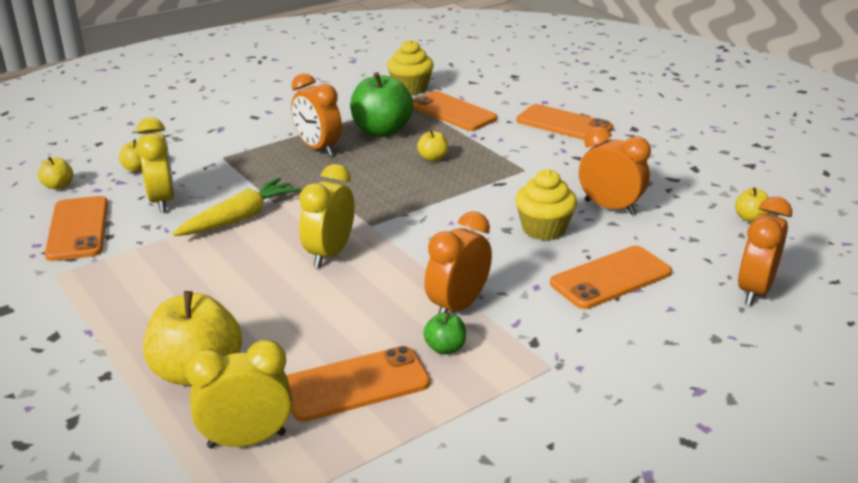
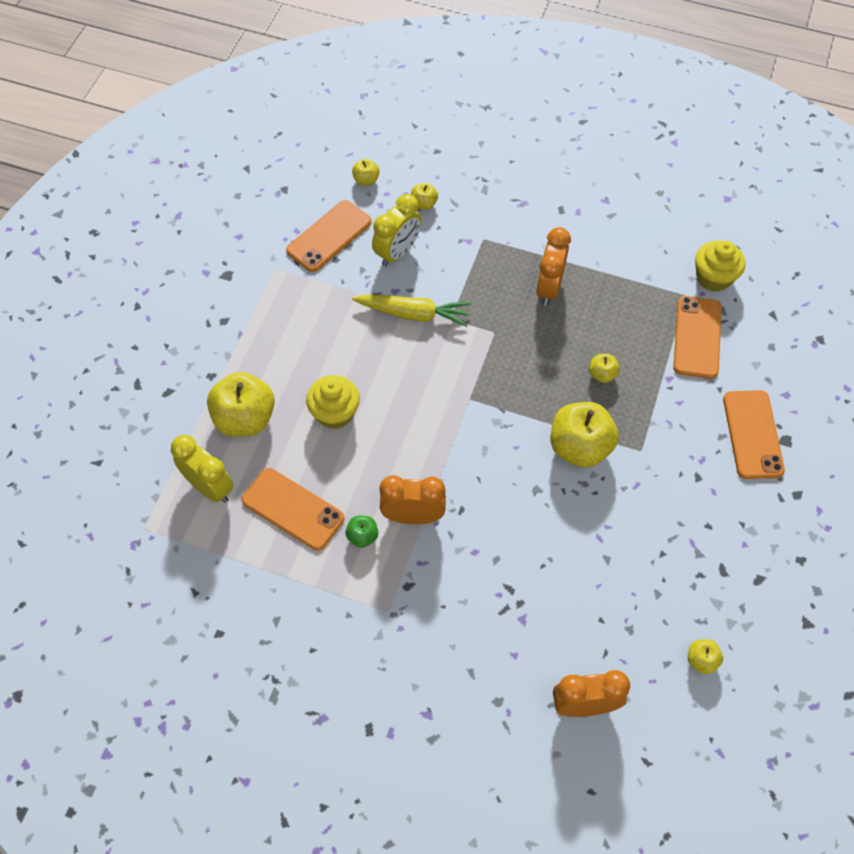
camera: 55 degrees right, 30 degrees up
yellow clock [299,164,355,268] -> none
green apple [351,72,414,137] -> none
yellow cupcake [515,169,577,241] -> yellow cupcake moved to [306,375,360,429]
orange phone [550,246,672,309] -> none
orange clock [579,127,651,215] -> none
none -> yellow apple [551,402,619,468]

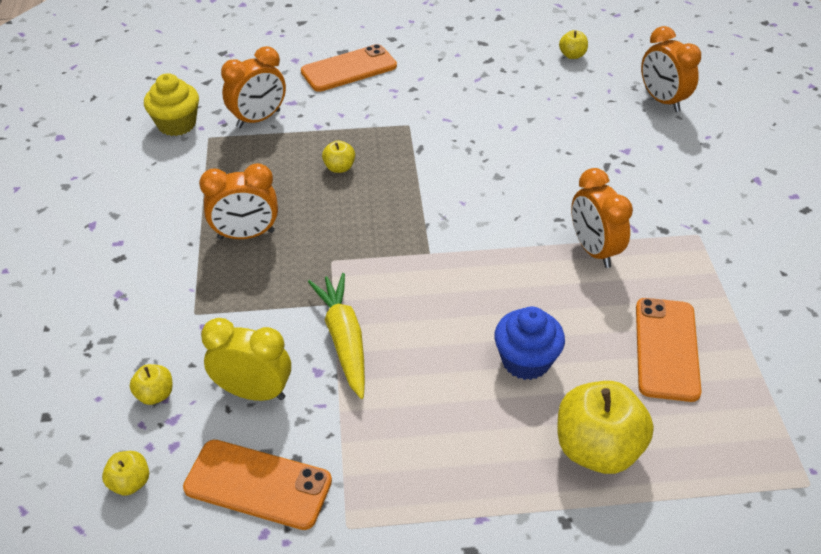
camera: 115 degrees left, 15 degrees down
yellow clock [171,435,233,503] -> none
yellow cupcake [306,375,360,429] -> blue cupcake [494,306,565,380]
green apple [346,516,378,548] -> none
yellow apple [551,402,619,468] -> none
orange phone [673,296,722,379] -> orange clock [221,46,286,128]

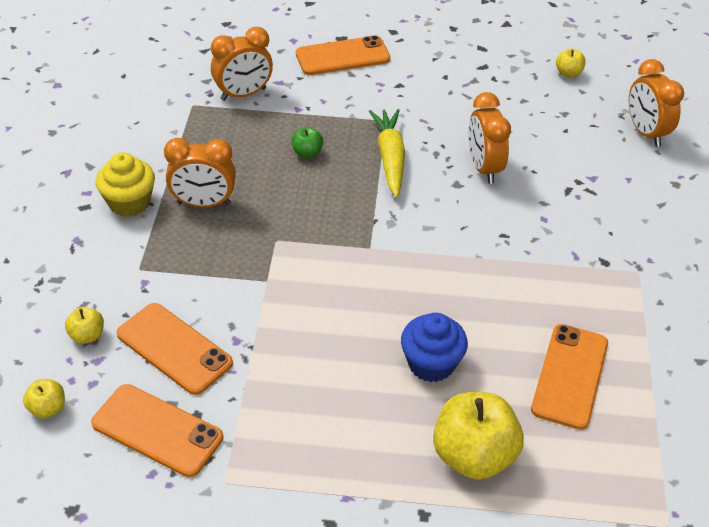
camera: 10 degrees right, 0 degrees up
yellow cupcake [144,73,199,136] -> yellow cupcake moved to [96,152,155,217]
yellow clock [201,318,291,401] -> orange phone [117,303,233,395]
yellow carrot [308,273,365,399] -> yellow carrot moved to [369,109,405,197]
yellow apple [322,140,355,173] -> green apple [292,127,323,158]
orange clock [571,168,633,268] -> orange clock moved to [468,92,511,184]

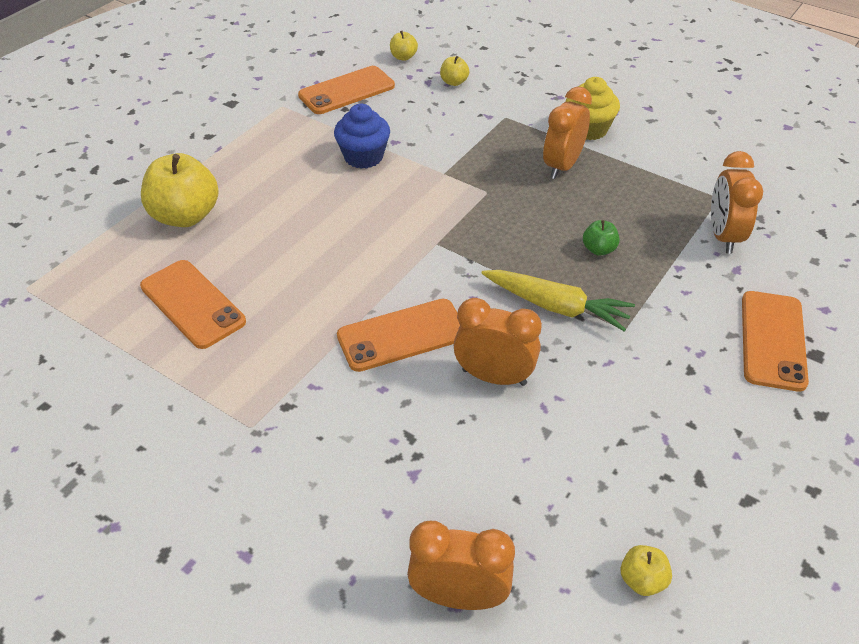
camera: 120 degrees right, 0 degrees up
orange phone [117,303,233,395] -> orange phone moved to [337,299,460,372]
blue cupcake [401,313,468,382] -> blue cupcake moved to [334,104,390,169]

